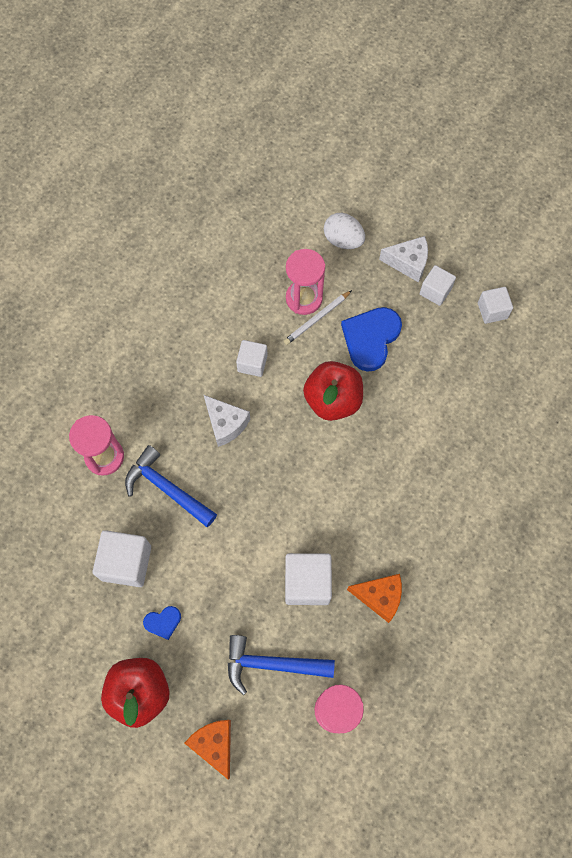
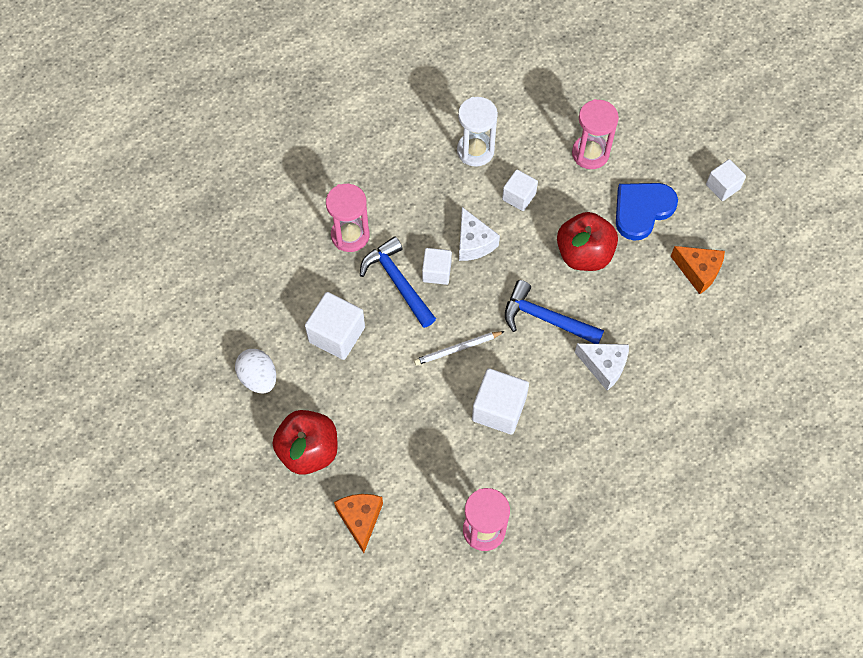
camera: 20 degrees right, 5 degrees down
blue heart [143,606,181,640] -> none
blue hammer [228,635,335,695] -> blue hammer moved to [505,280,604,344]
white pencil [284,290,352,345] -> white pencil moved to [414,331,505,366]
white egg [324,213,365,249] -> white egg moved to [235,349,276,394]
orange cheese [347,574,402,623] -> orange cheese moved to [671,246,725,294]
white cheese [379,236,428,283] -> white cheese moved to [575,343,629,391]
white cube [478,287,513,324] -> white cube moved to [422,248,452,285]
none -> white hourglass [457,97,498,167]

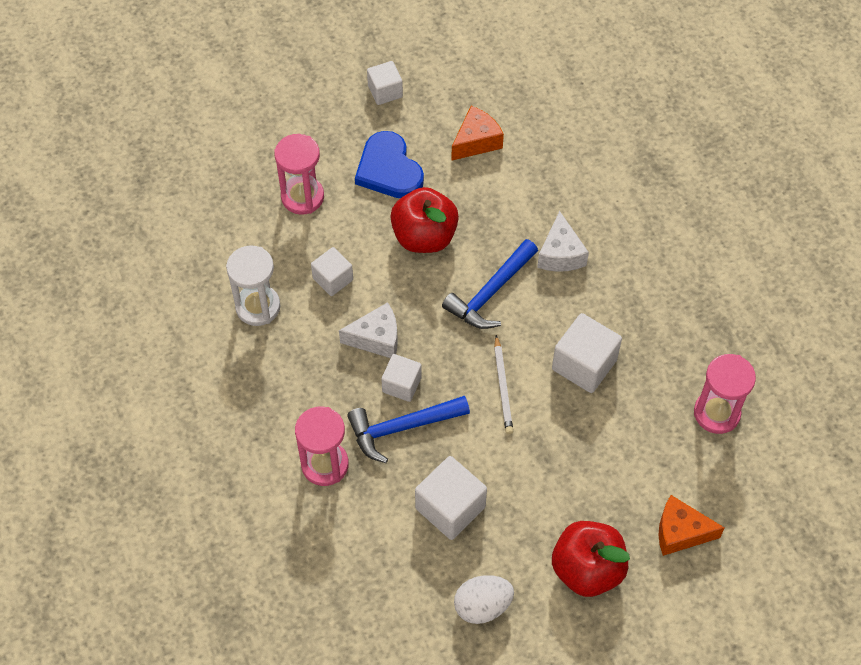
camera: 75 degrees left, 5 degrees down
white cheese [575,343,629,391] -> white cheese turned 135 degrees clockwise [537,211,589,272]

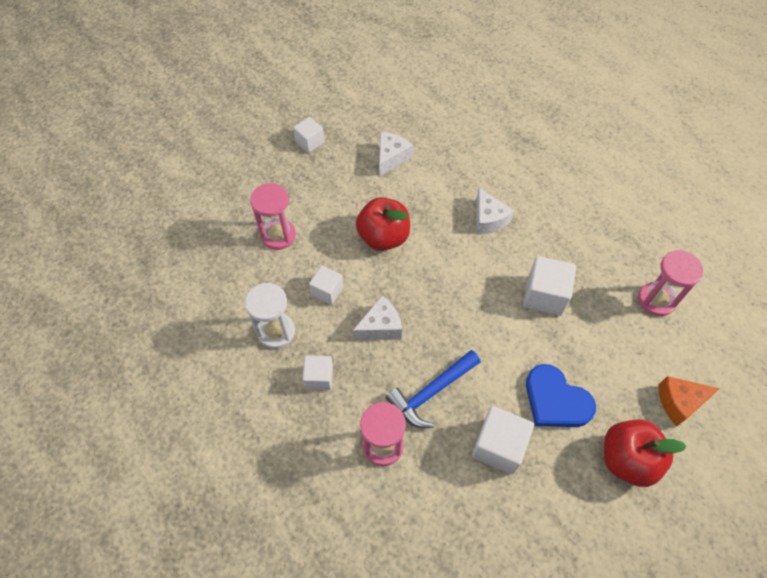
camera: 20 degrees left, 0 degrees up
blue heart [355,131,424,198] -> blue heart moved to [526,364,596,427]
white cube [381,354,422,402] -> white cube moved to [302,355,333,390]
blue hammer [442,239,538,329] -> none
orange cheese [451,106,504,161] -> white cheese [379,132,413,177]
white egg [454,575,514,624] -> none
white pencil [494,335,513,434] -> none

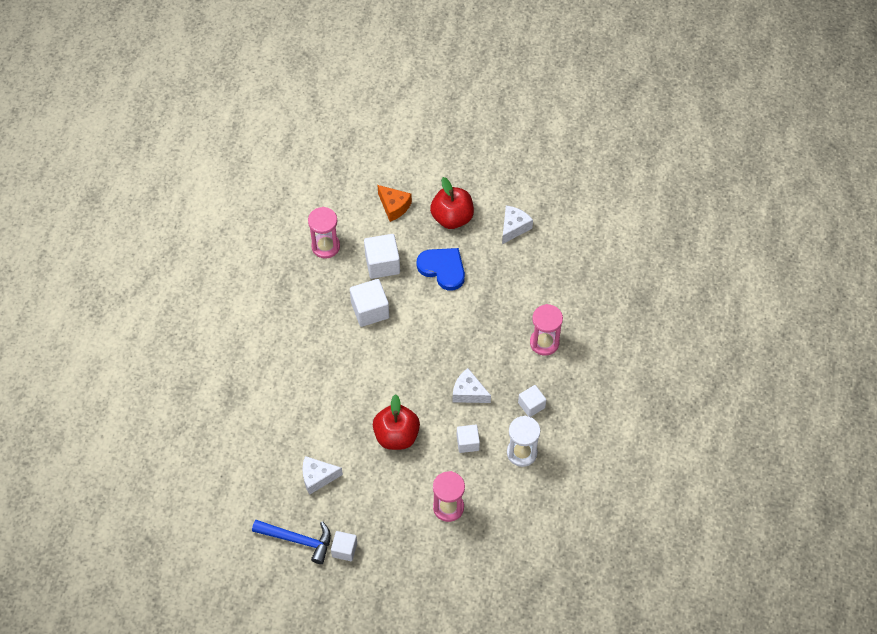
camera: 125 degrees left, 0 degrees up
blue hammer [386,350,480,428] -> blue hammer moved to [252,520,331,564]
white cube [472,406,534,474] -> white cube moved to [364,234,400,279]
white cheese [476,188,514,234] -> white cheese moved to [502,205,533,244]
blue heart [526,364,596,427] -> blue heart turned 60 degrees counterclockwise [417,248,465,291]

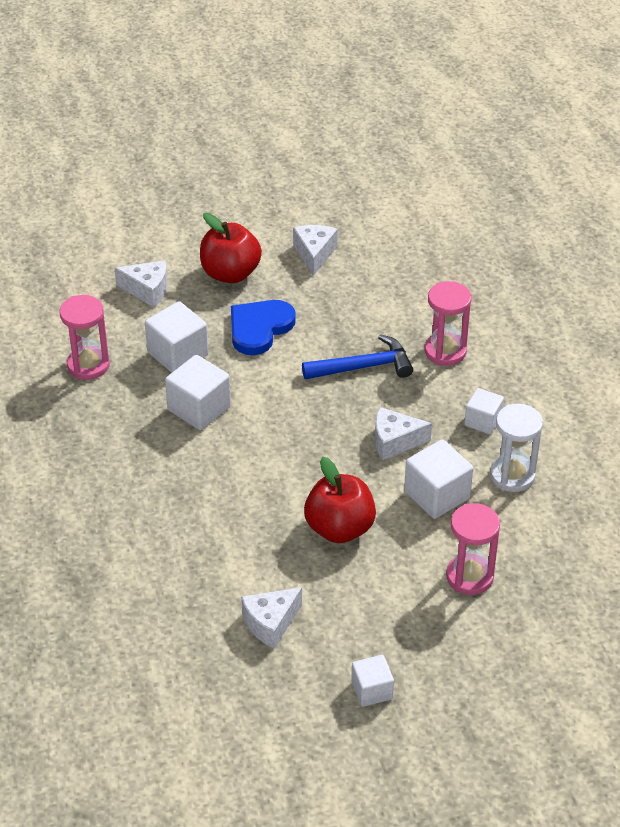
camera: 30 degrees left, 15 degrees down
blue hammer [252,520,331,564] -> blue hammer moved to [302,334,413,380]
orange cheese [378,185,412,222] -> white cheese [114,260,168,308]
blue heart [417,248,465,291] -> blue heart turned 60 degrees counterclockwise [231,300,296,355]
white cube [457,425,480,453] -> white cube [404,439,473,519], size x1.59

